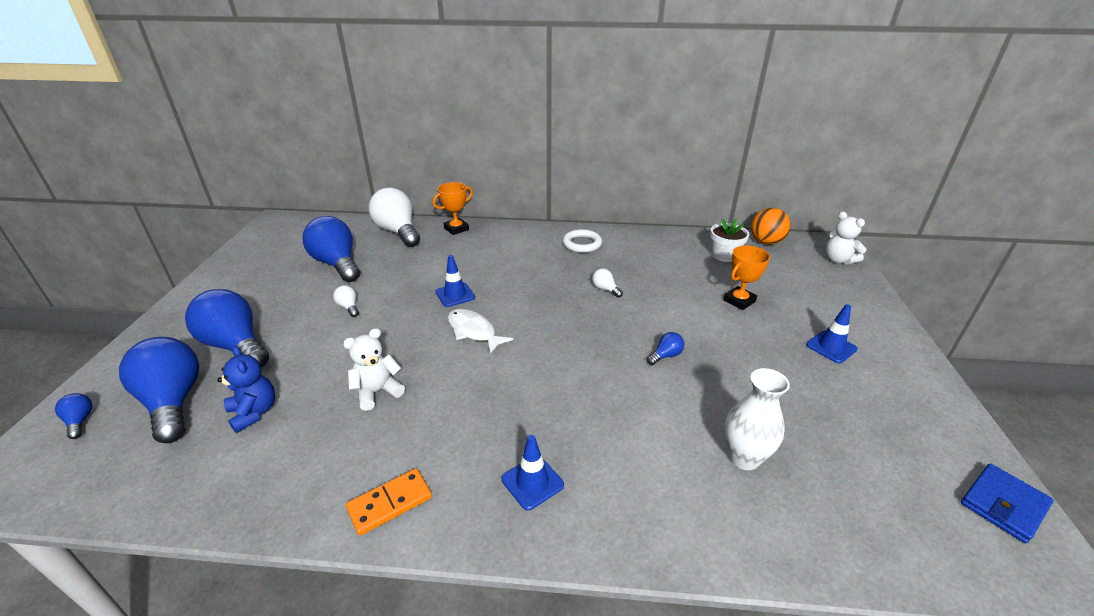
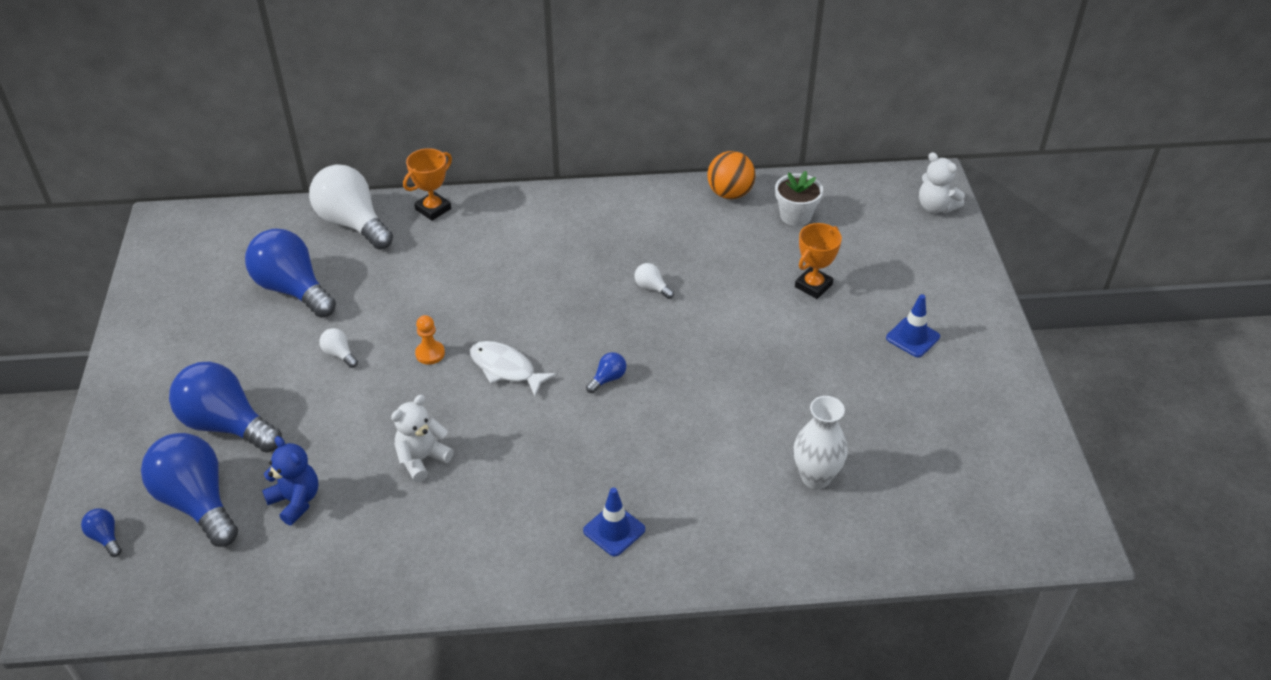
camera: 10 degrees left, 10 degrees up
orange domino [346,468,432,536] -> none
blue traffic cone [435,255,475,307] -> none
white ring [563,229,602,253] -> none
blue light bulb [647,332,684,365] -> blue light bulb moved to [586,352,626,393]
orange ball [751,208,791,245] -> orange ball moved to [707,151,756,199]
blue wallet [961,463,1054,543] -> none
none -> orange pawn [415,315,445,365]

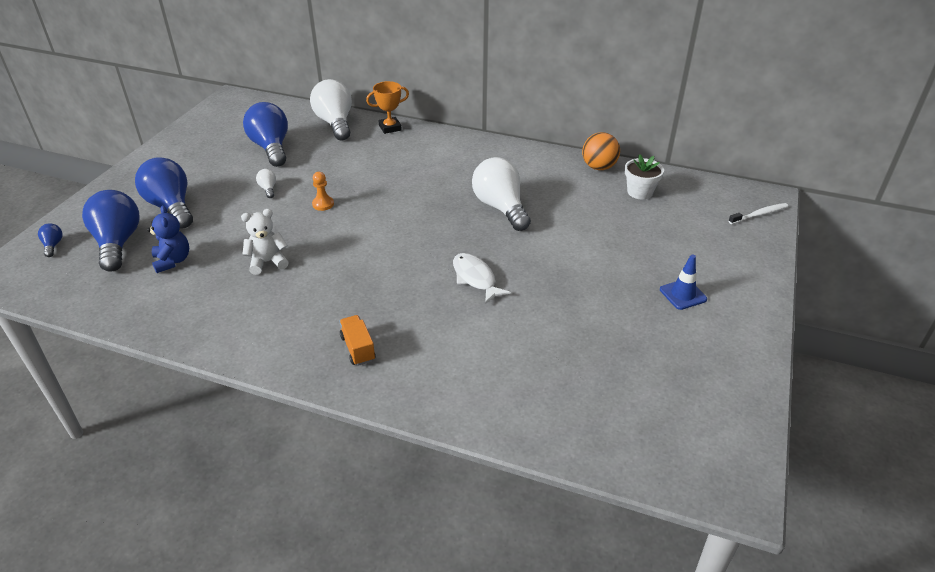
camera: 25 degrees right, 5 degrees down
white fish [470,341,557,397] -> white fish moved to [453,253,511,304]
blue traffic cone [583,488,645,556] -> orange truck [339,315,375,366]
blue light bulb [586,352,626,393] -> none
white light bulb [635,263,674,299] -> white light bulb [472,157,531,231], size x2.39
white vase [794,396,848,489] -> none
orange trophy [795,223,842,299] -> none
white teddy bear [919,152,965,213] -> white toothbrush [728,203,788,224]

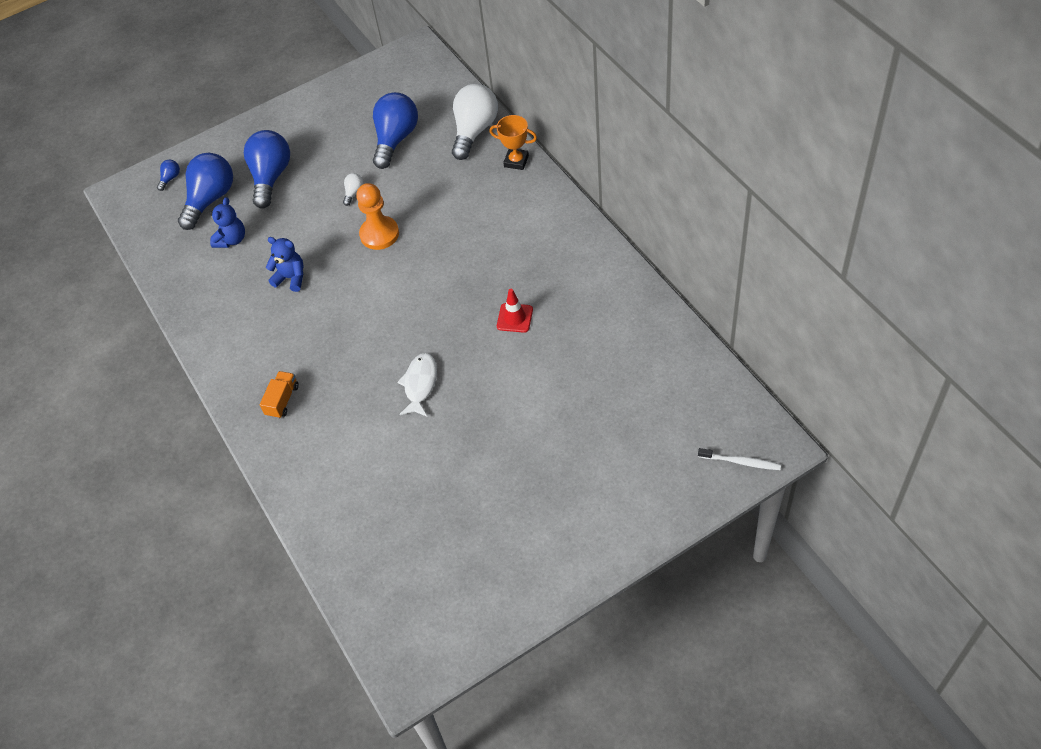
camera: 45 degrees right, 15 degrees up
white teddy bear [241,209,289,275] -> blue teddy bear [266,237,304,292]
orange pawn [312,172,334,211] -> orange pawn [356,183,399,250], size x1.85
white light bulb [472,157,531,231] -> red traffic cone [497,289,533,333]
orange ball [582,132,620,170] -> none
white flower pot [625,154,664,199] -> none
blue traffic cone [660,254,707,310] -> none

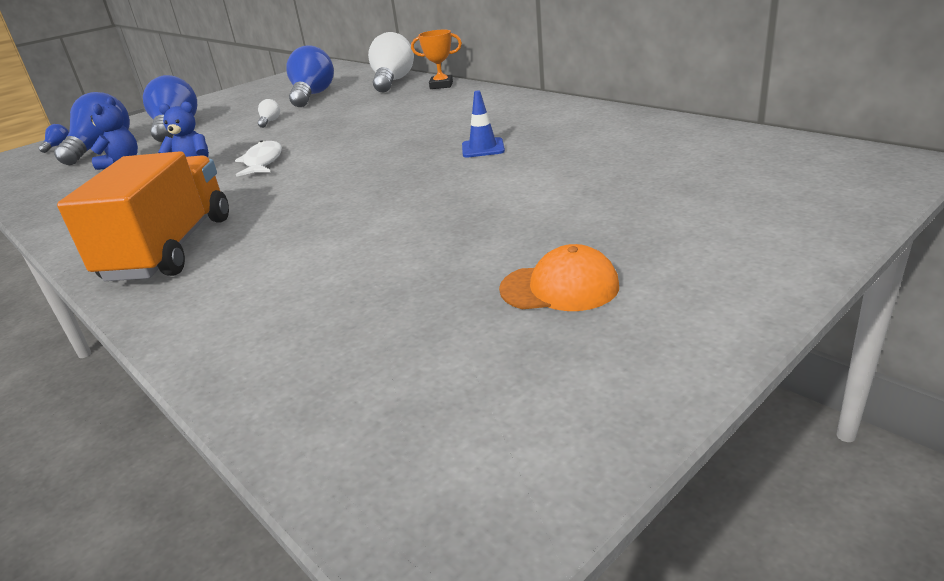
camera: 15 degrees left, 25 degrees down
orange truck [260,371,299,419] -> orange truck [57,151,229,281], size x2.38
orange pawn [356,183,399,250] -> none
white fish [397,353,437,417] -> white fish moved to [235,140,282,177]
red traffic cone [497,289,533,333] -> blue traffic cone [462,90,505,158]
white toothbrush [698,448,781,470] -> none
none -> orange cap [499,244,619,311]

